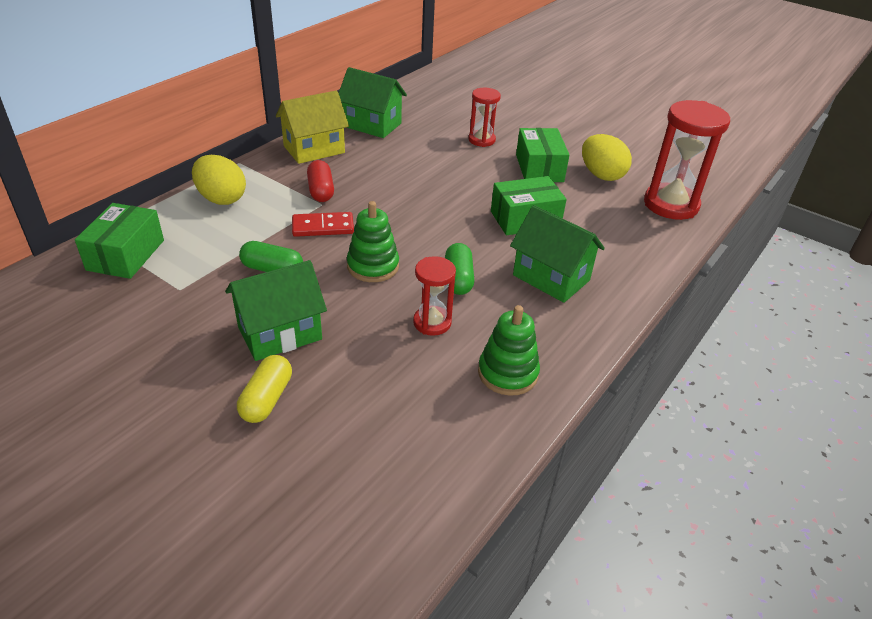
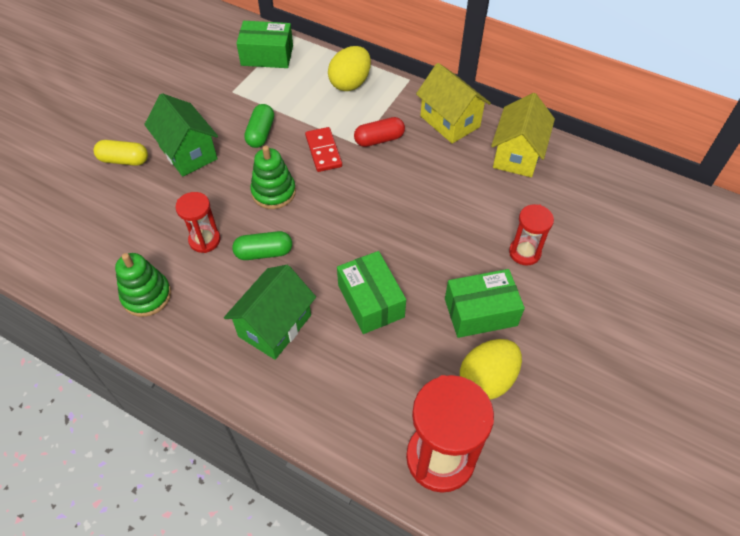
camera: 85 degrees right, 15 degrees up
green house [339,67,407,138] -> yellow house [491,93,555,177]

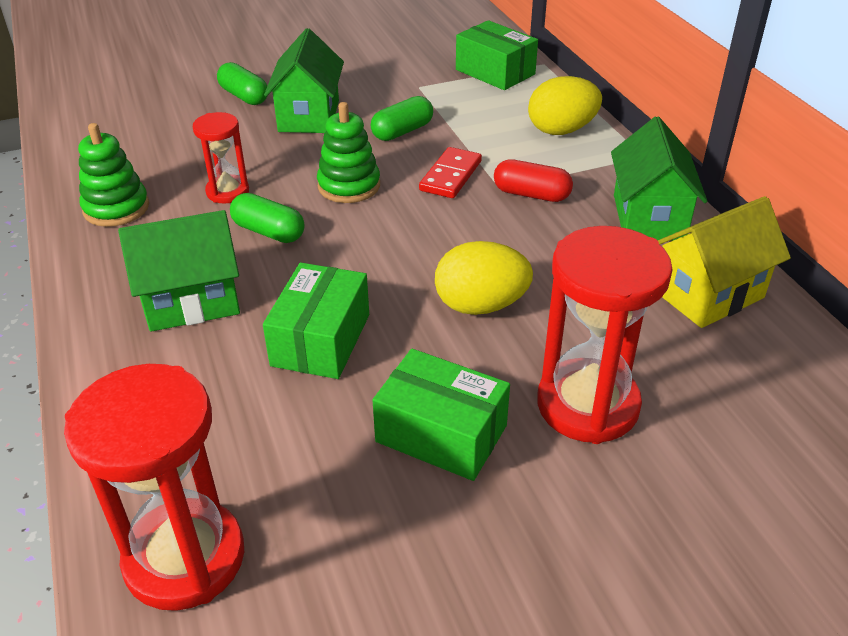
camera: 40 degrees right, 15 degrees down
yellow capsule [94,140,148,166] -> green capsule [217,62,267,105]
yellow house [416,63,491,144] -> green house [611,116,707,241]
yellow egg [460,339,522,400] -> yellow egg moved to [435,241,533,315]
red hourglass [509,204,554,266] -> red hourglass [537,226,673,444], size x1.79

